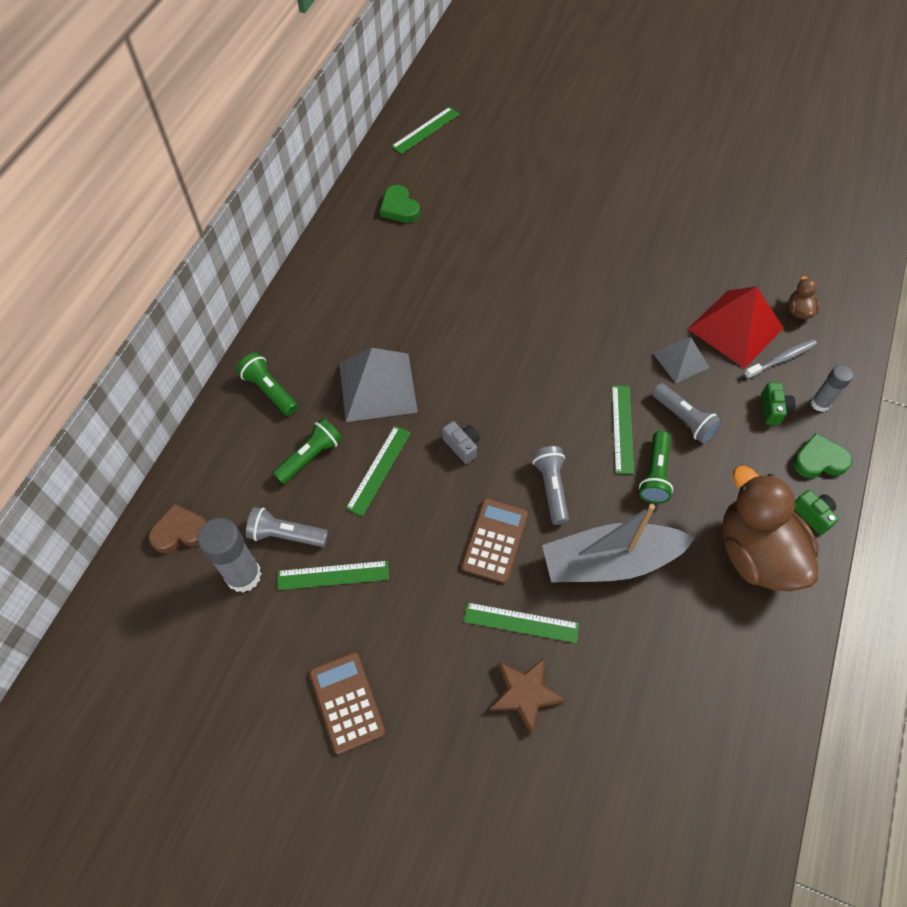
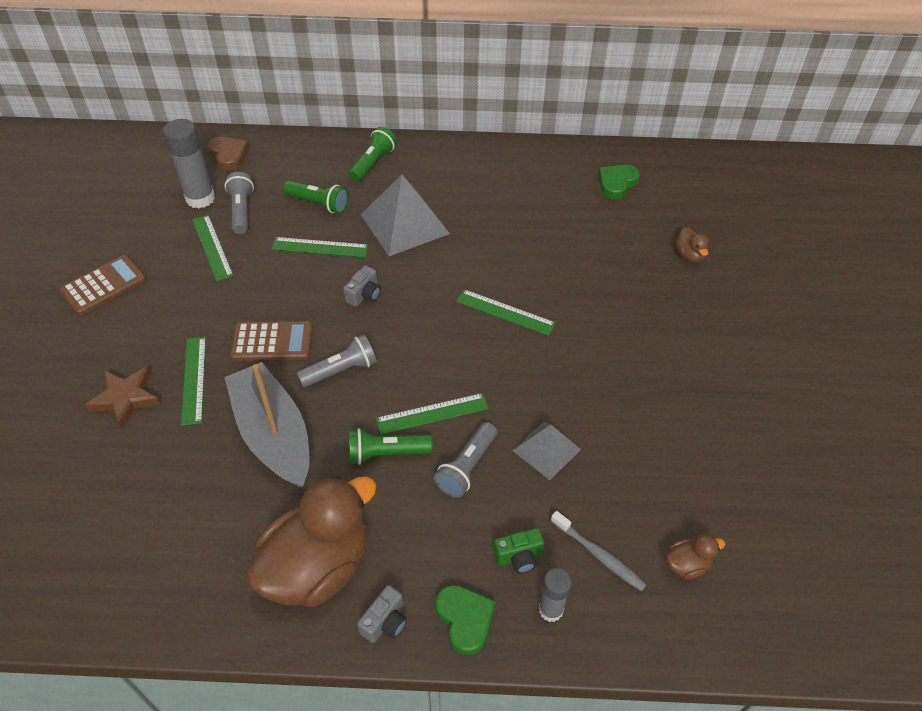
camera: 70 degrees right, 10 degrees down
green ruler [391,107,460,154] -> green ruler moved to [456,289,556,336]
red pyramid [688,286,784,368] -> none
green camera [794,490,839,535] -> grey camera [357,585,407,643]
none -> brown duck [675,227,709,262]

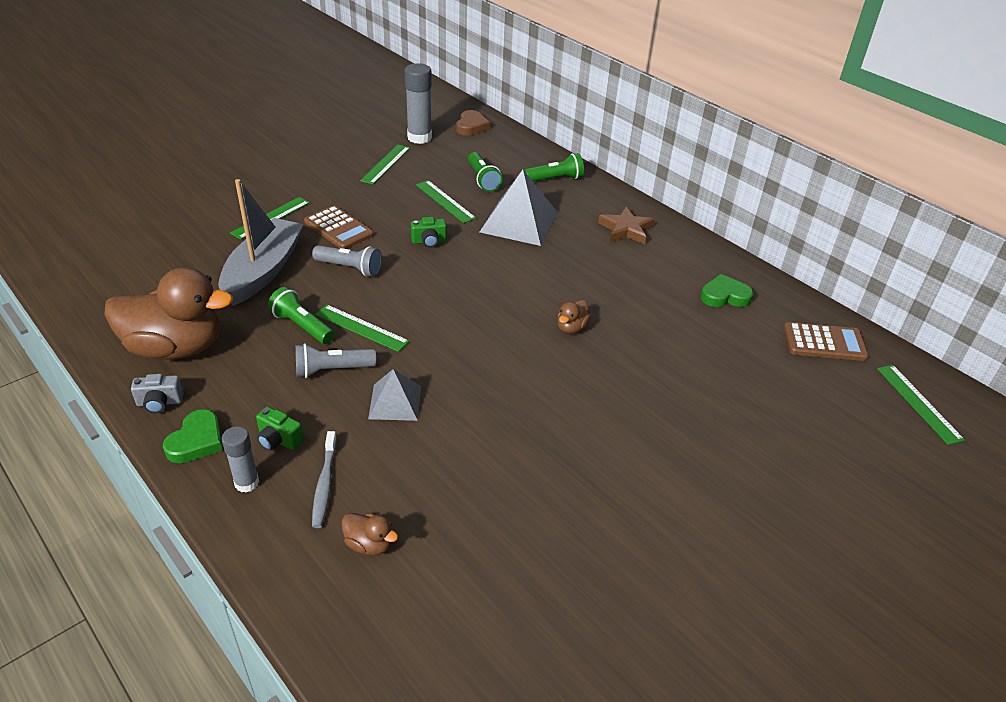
camera: 45 degrees right, 10 degrees down
brown calculator [60,255,146,315] -> brown calculator moved to [784,322,869,361]
brown star [85,366,161,429] -> brown star moved to [598,207,655,244]
grey flashlight [224,172,254,234] -> none
grey camera [343,265,381,307] -> green camera [411,217,446,248]
green ruler [456,289,556,336] -> green ruler moved to [877,365,965,445]
brown duck [675,227,709,262] -> brown duck moved to [557,300,591,334]

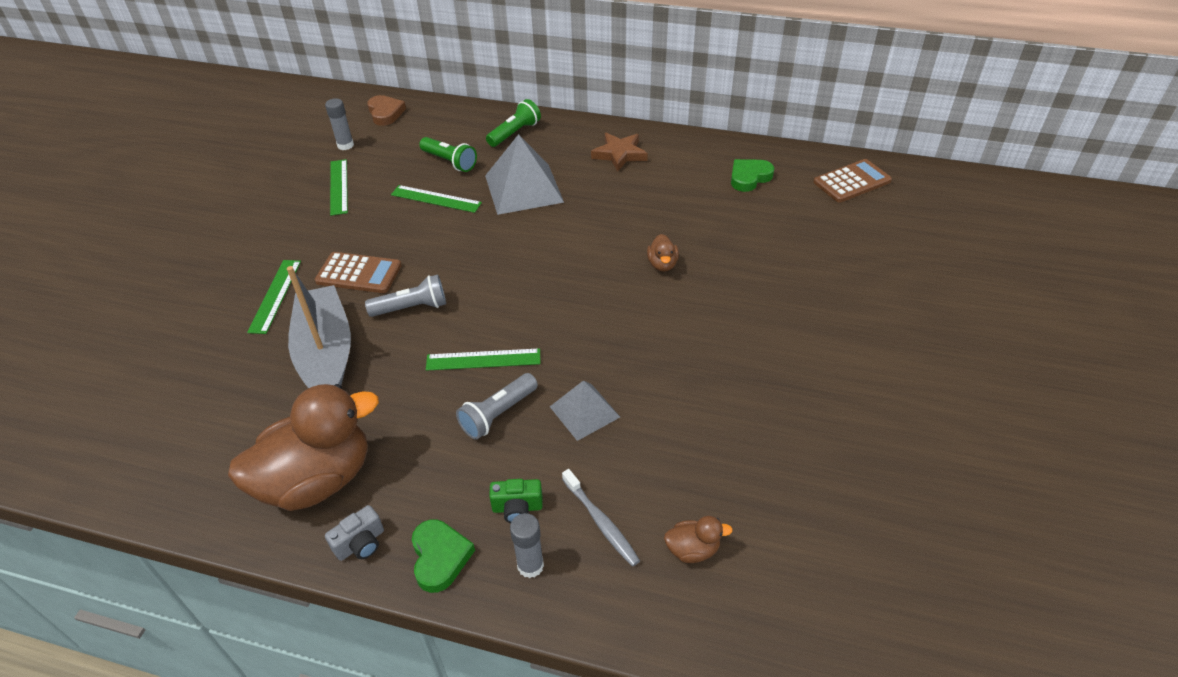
camera: 30 degrees left, 5 degrees up
green flashlight [268,287,334,344] -> none
grey glue stick [405,63,432,144] -> grey glue stick [325,99,354,150], size x0.59
green camera [411,217,446,248] -> none
green ruler [877,365,965,445] -> none

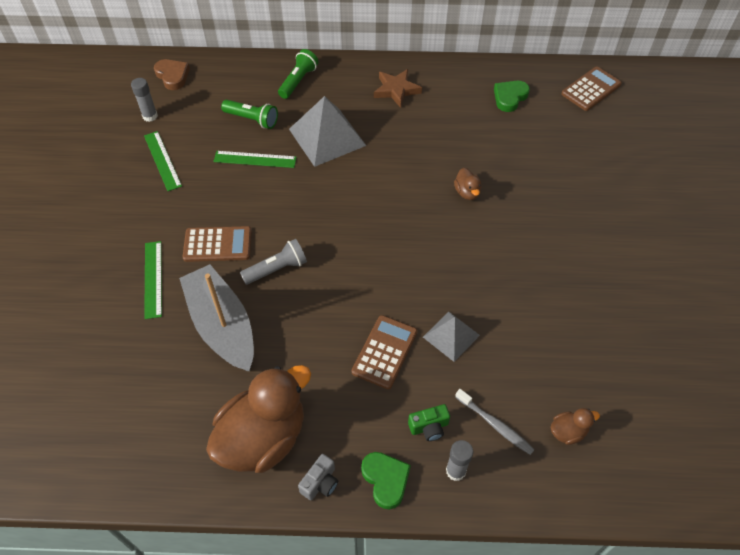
camera: 15 degrees left, 10 degrees up
green ruler [426,348,540,371] -> none
grey flashlight [456,373,538,440] -> brown calculator [352,315,417,389]

